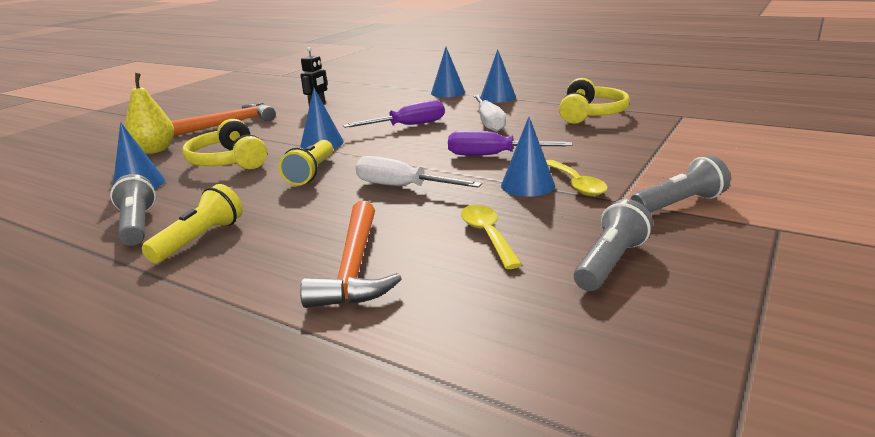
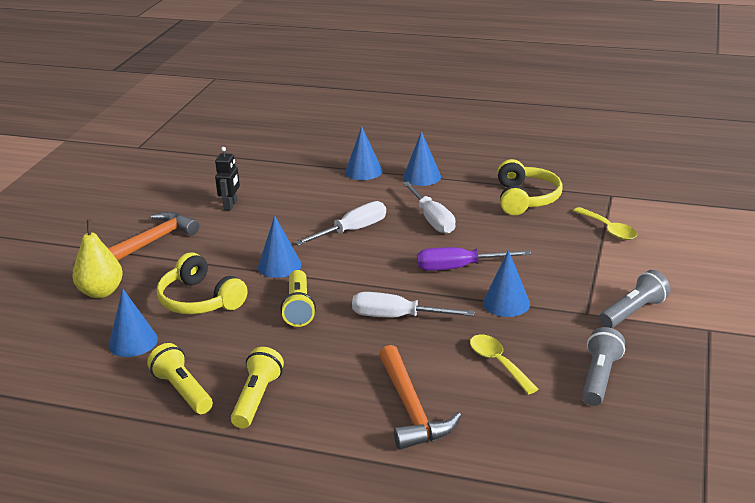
camera: 15 degrees left, 5 degrees up
grey flashlight [110,174,156,246] -> yellow flashlight [147,343,213,414]
purple screwdriver [343,100,445,128] -> white screwdriver [295,201,386,246]
yellow spoon [546,160,608,196] -> yellow spoon moved to [573,207,637,240]

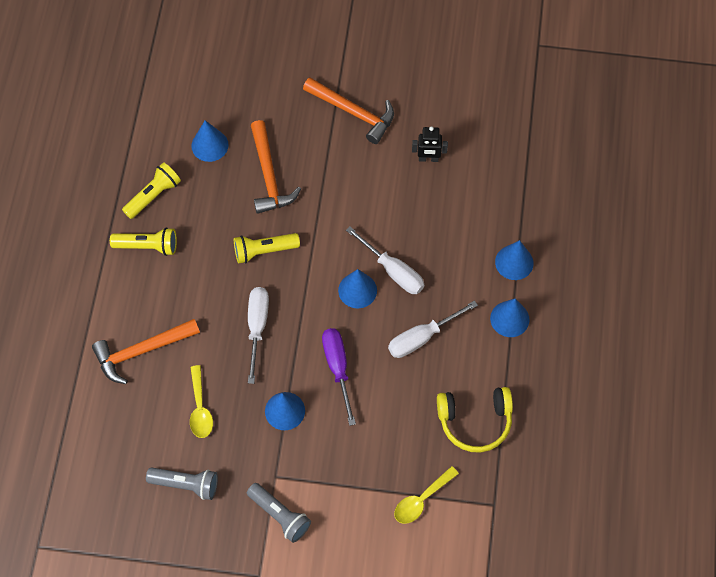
camera: 80 degrees right, 35 degrees up
yellow pear [72,219,123,298] -> none
yellow headphones [157,252,248,314] -> orange hammer [251,120,301,214]
blue cone [258,215,302,278] -> blue cone moved to [338,269,377,308]
yellow spoon [470,334,539,394] -> yellow spoon turned 120 degrees clockwise [190,365,213,438]

